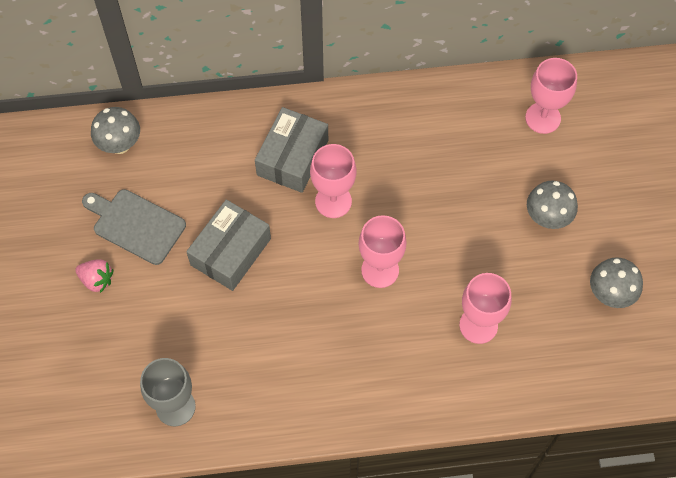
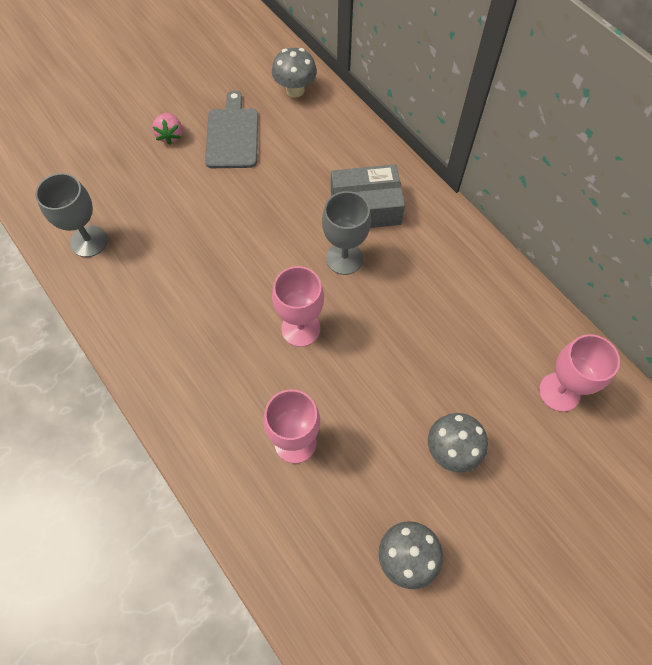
camera: 60 degrees right, 0 degrees up
grey box [186,199,271,291] -> none
pink goblet [310,144,356,218] -> grey goblet [322,191,371,275]

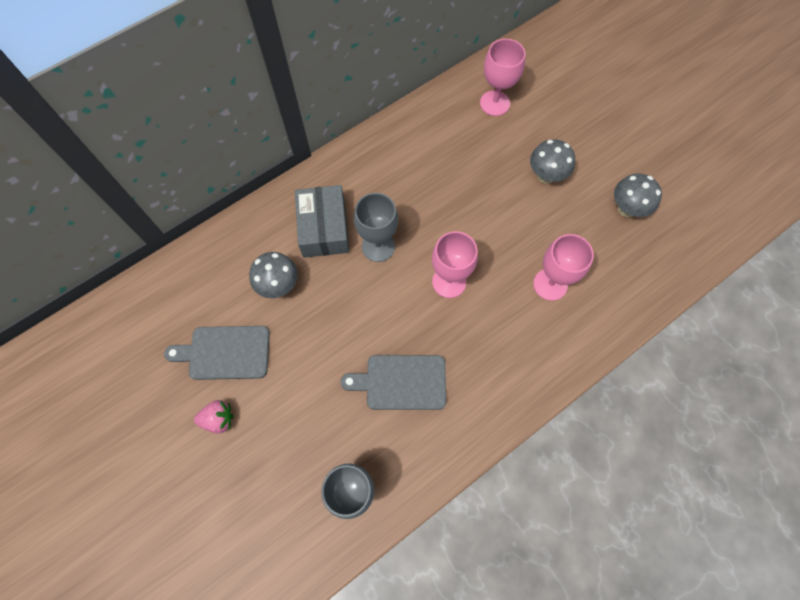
camera: 90 degrees left, 5 degrees up
grey mushroom [272,48,317,98] -> grey mushroom moved to [249,252,298,298]
none -> grey cutting board [340,355,446,410]

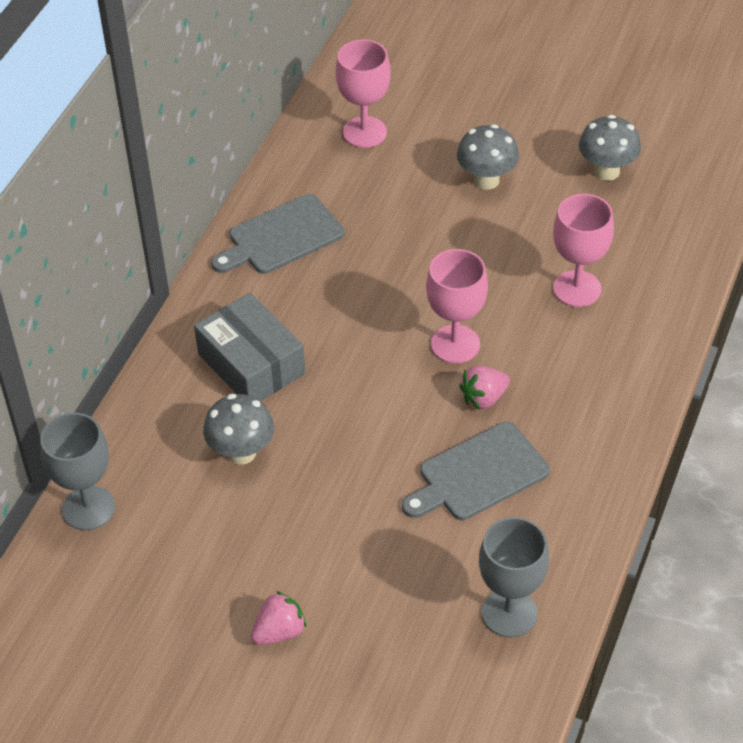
camera: 30 degrees left, 20 degrees down
grey cutting board [164,326,270,380] -> grey cutting board moved to [211,194,345,274]
grey goblet [354,193,398,262] -> grey goblet moved to [40,413,115,530]
none -> pink strawberry [460,366,510,409]

